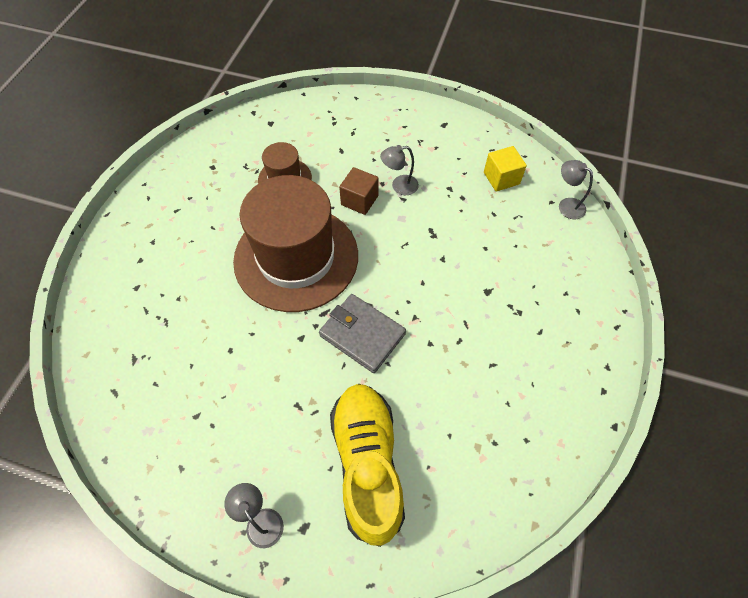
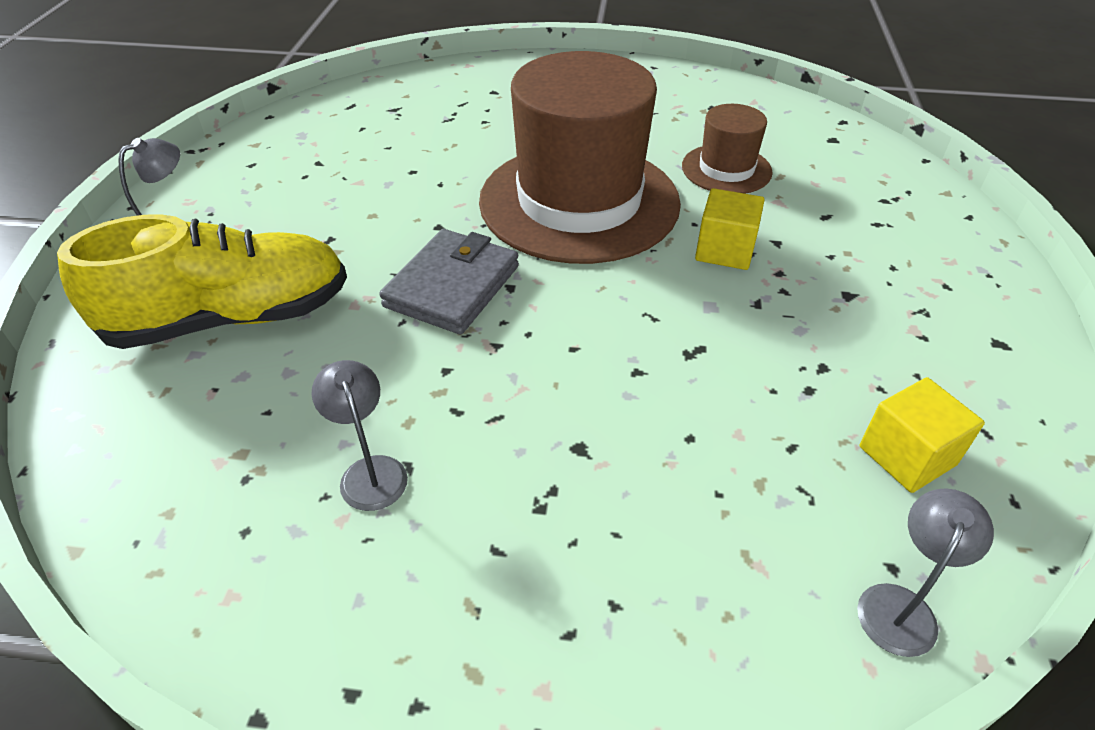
camera: 80 degrees right, 15 degrees down
brown cube [339,167,379,215] -> yellow cube [695,188,765,270]
grey lamp [380,145,419,195] -> grey lamp moved to [311,360,408,511]

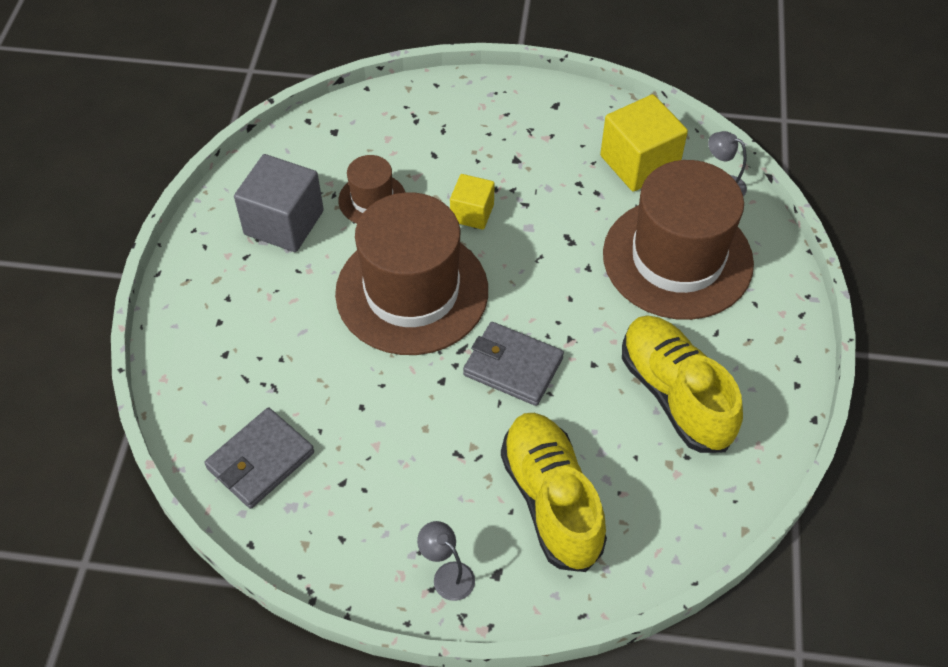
camera: 90 degrees left, 10 degrees up
grey lamp [311,360,408,511] -> yellow shoe [622,315,743,453]
yellow cube [859,377,985,493] -> yellow cube [600,94,688,192], size x1.69
none -> grey wallet [204,408,314,509]
none -> grey cube [234,154,324,252]
none -> brown hat [603,160,754,320]

